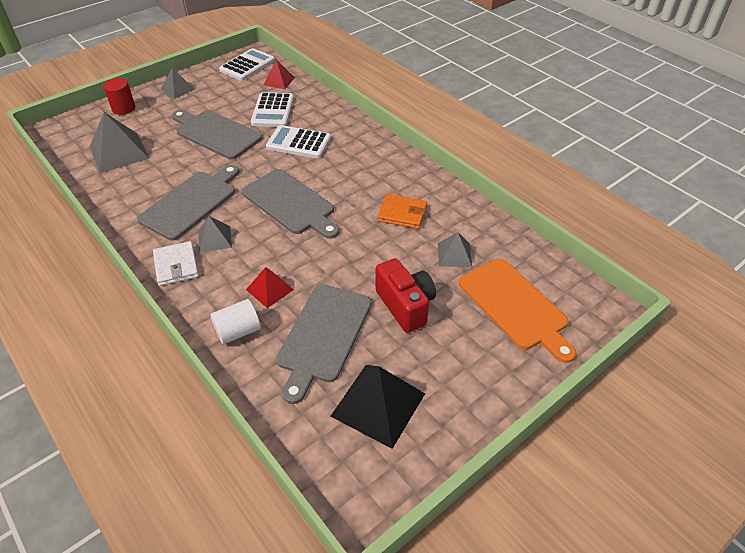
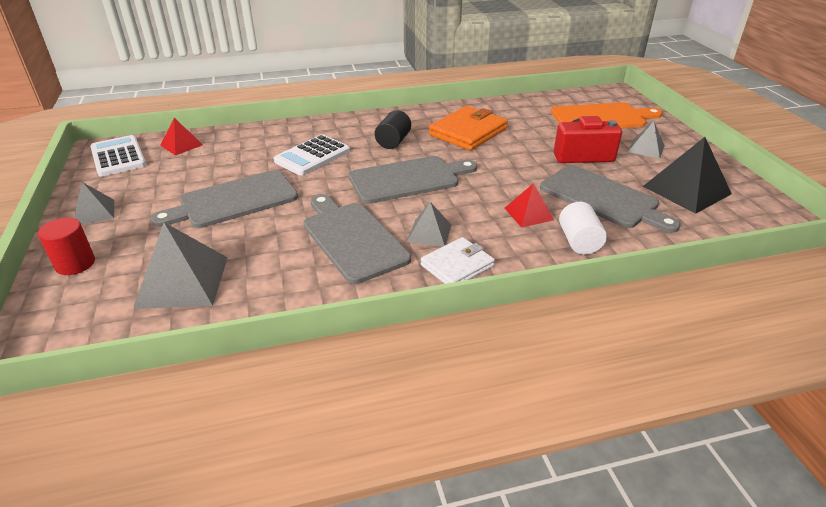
camera: 65 degrees left, 10 degrees down
white wallet [153,241,199,286] -> white wallet turned 45 degrees counterclockwise [421,237,495,284]
white calculator [251,92,294,127] -> none
orange wallet [378,194,427,229] -> orange wallet [429,106,508,150], size x1.54
grey pyramid [438,232,472,267] -> grey pyramid moved to [628,121,665,159]
none -> black cylinder [375,110,411,149]

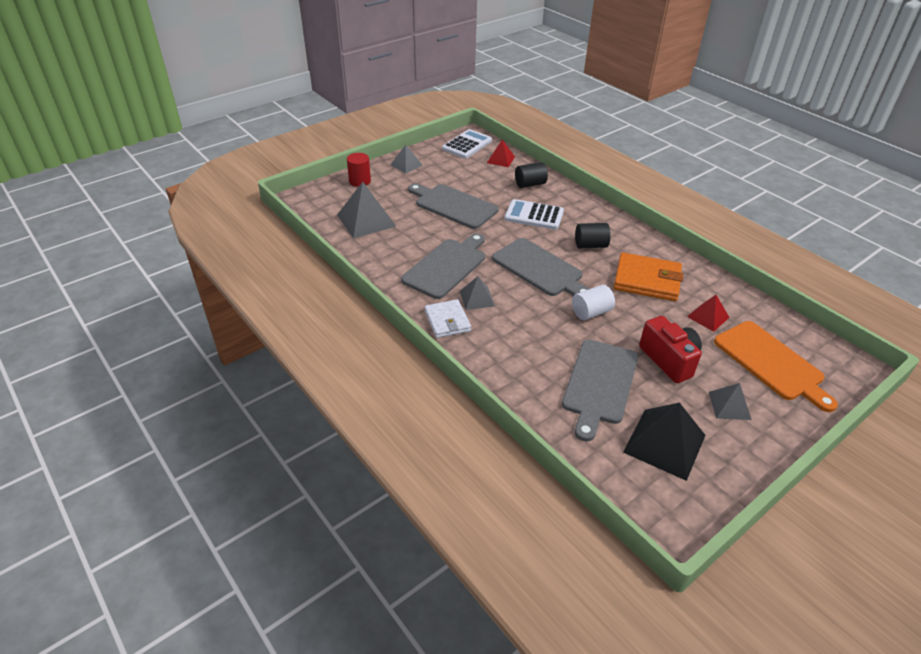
camera: 65 degrees right, 5 degrees up
white wallet [421,237,495,284] -> white wallet turned 45 degrees clockwise [425,299,471,338]
red pyramid [505,183,554,228] -> red pyramid moved to [687,295,730,332]
white cylinder [559,202,607,255] -> white cylinder moved to [572,285,615,320]
none -> black cylinder [515,162,548,188]

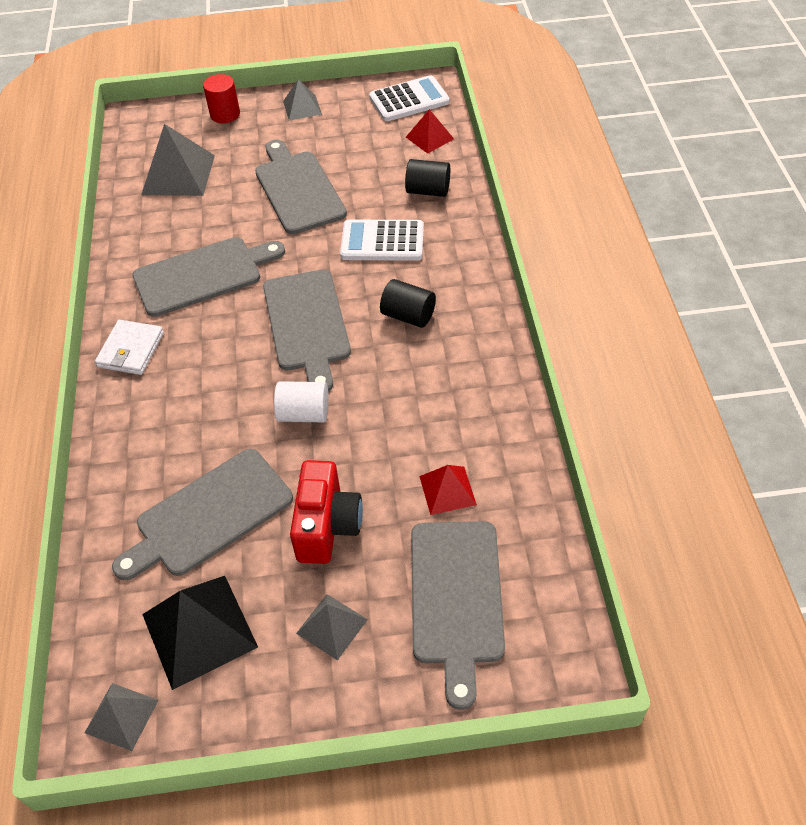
camera: 35 degrees right, 10 degrees up
grey pyramid [460,276,495,310] -> grey pyramid moved to [85,683,159,751]
white calculator [504,199,564,230] -> white calculator turned 45 degrees counterclockwise [340,220,424,261]
orange wallet [614,252,683,301] -> none
orange cutting board [714,321,838,412] -> grey cutting board [411,521,505,710]

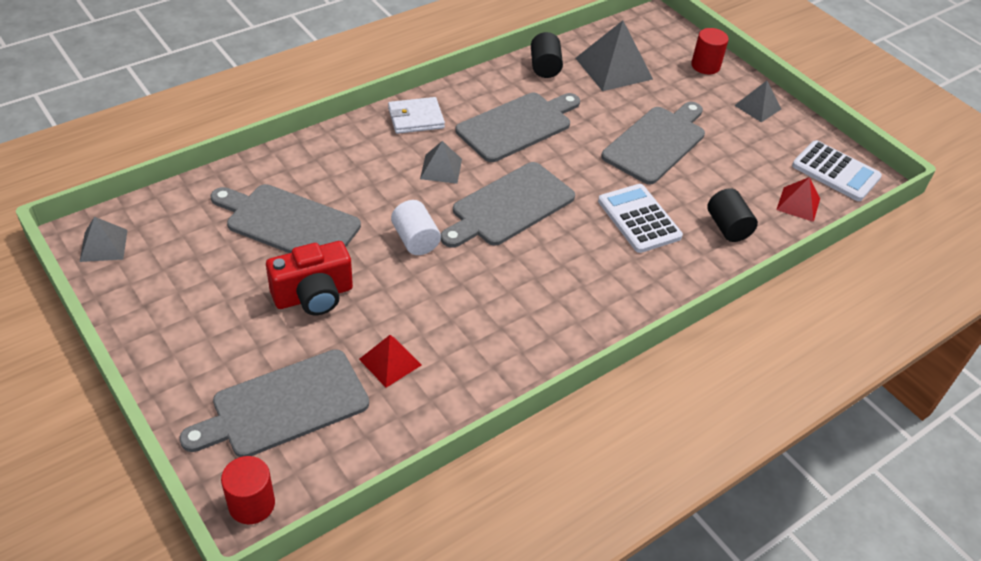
camera: 55 degrees right, 5 degrees down
grey cutting board [132,237,285,317] -> grey cutting board turned 75 degrees counterclockwise [455,93,580,162]
black pyramid [142,576,258,690] -> none
grey pyramid [296,594,368,661] -> grey pyramid moved to [420,141,462,184]
black cylinder [380,279,436,328] -> black cylinder moved to [531,32,563,78]
none -> red cylinder [221,456,275,524]

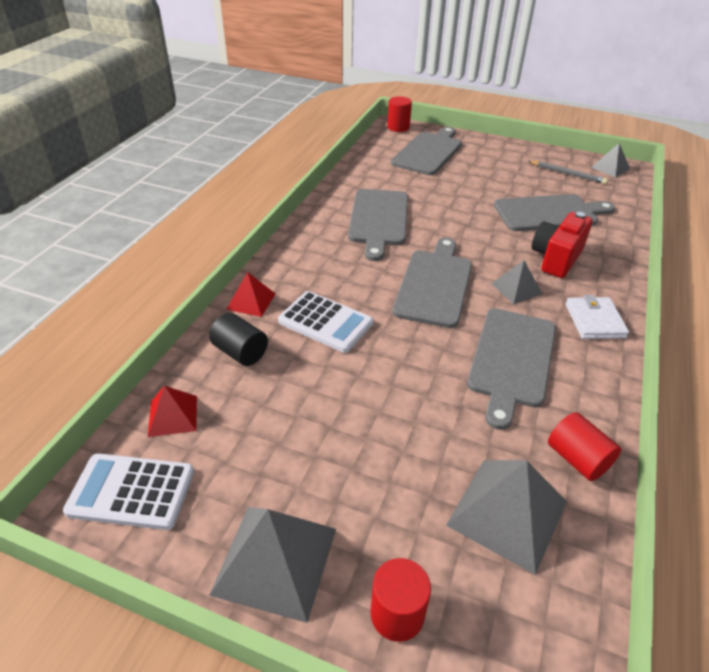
camera: 150 degrees right, 5 degrees down
red camera [266,241,353,315] -> red camera moved to [532,212,593,278]
red pyramid [359,335,421,388] -> red pyramid moved to [226,272,275,317]
white wallet [388,97,445,134] -> white wallet turned 45 degrees counterclockwise [566,295,629,339]
white cylinder [391,200,441,255] -> none
black cylinder [531,32,563,78] -> red cylinder [548,412,621,481]
grey cutting board [601,102,705,184] -> grey cutting board moved to [348,189,408,261]
grey pyramid [734,81,781,122] -> grey pyramid [209,507,336,623], size x1.75
none -> grey pencil [528,161,608,184]

